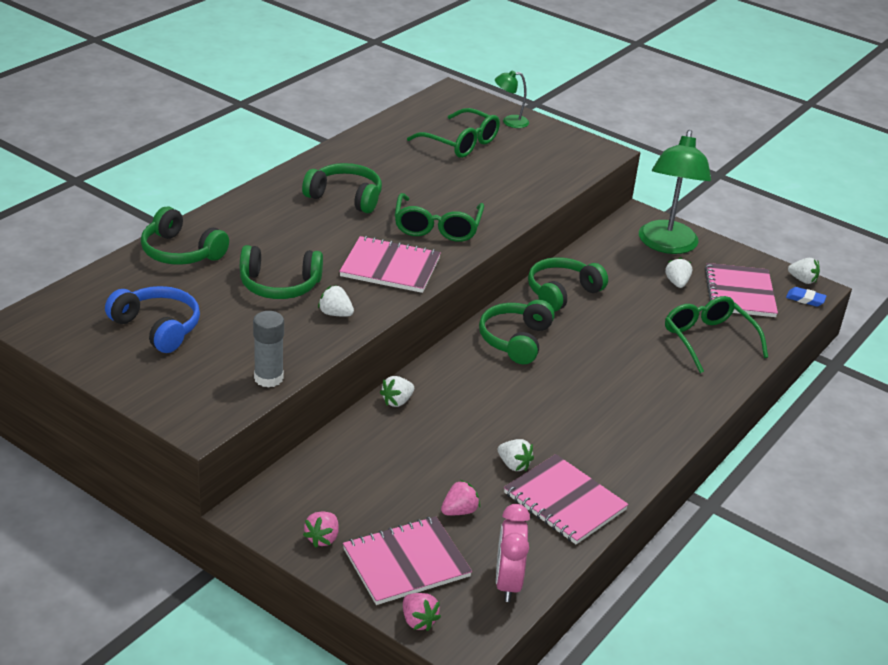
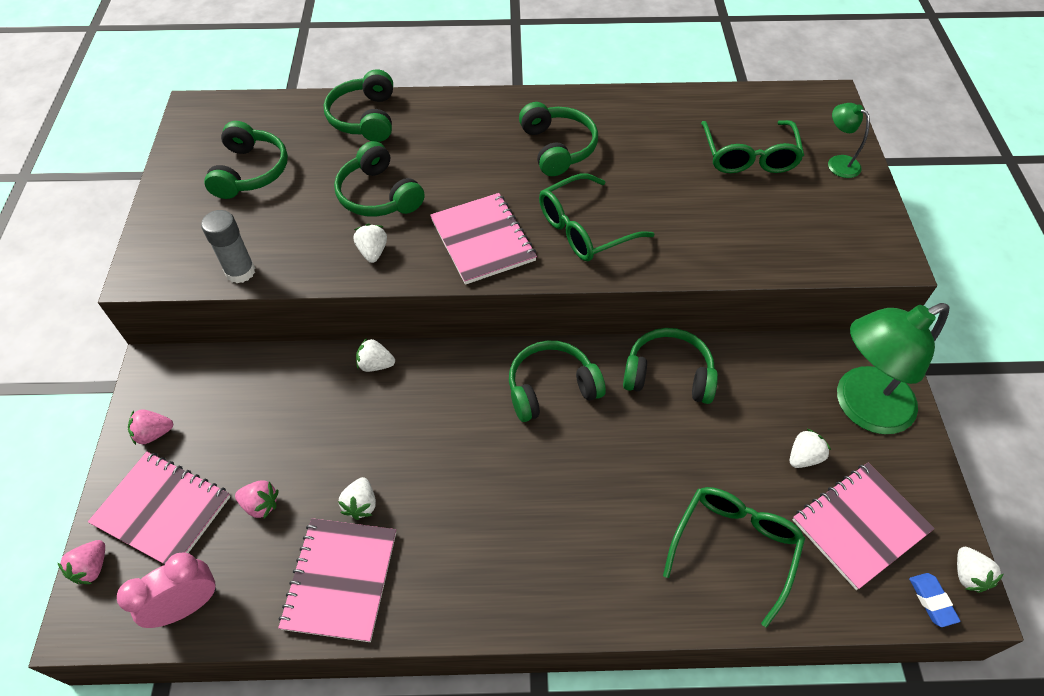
camera: 55 degrees right, 20 degrees up
blue headphones [105,286,200,353] -> green headphones [204,121,288,199]

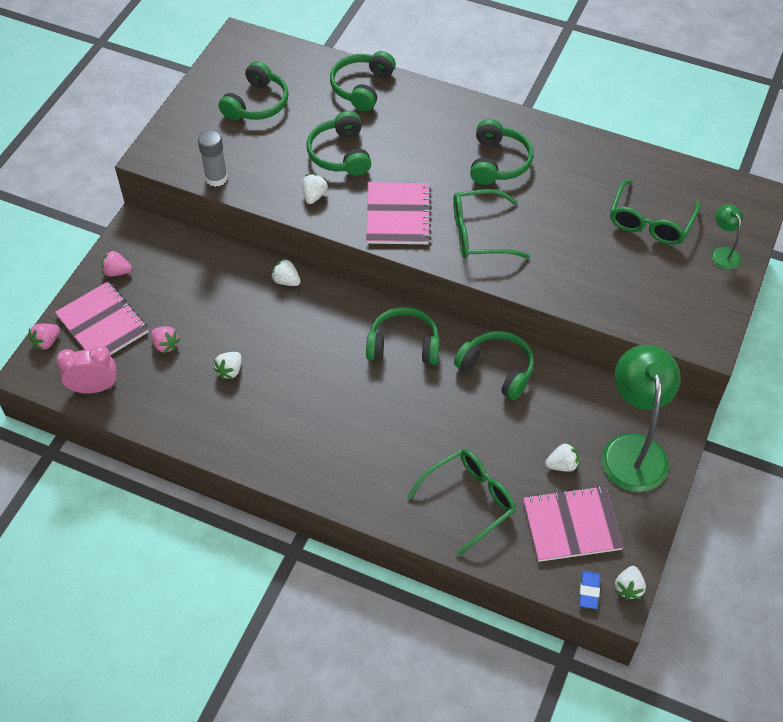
camera: 25 degrees right, 0 degrees up
pink notebook [278,518,396,642] -> none
green lamp [837,303,949,434] -> green lamp turned 90 degrees clockwise [601,344,681,492]

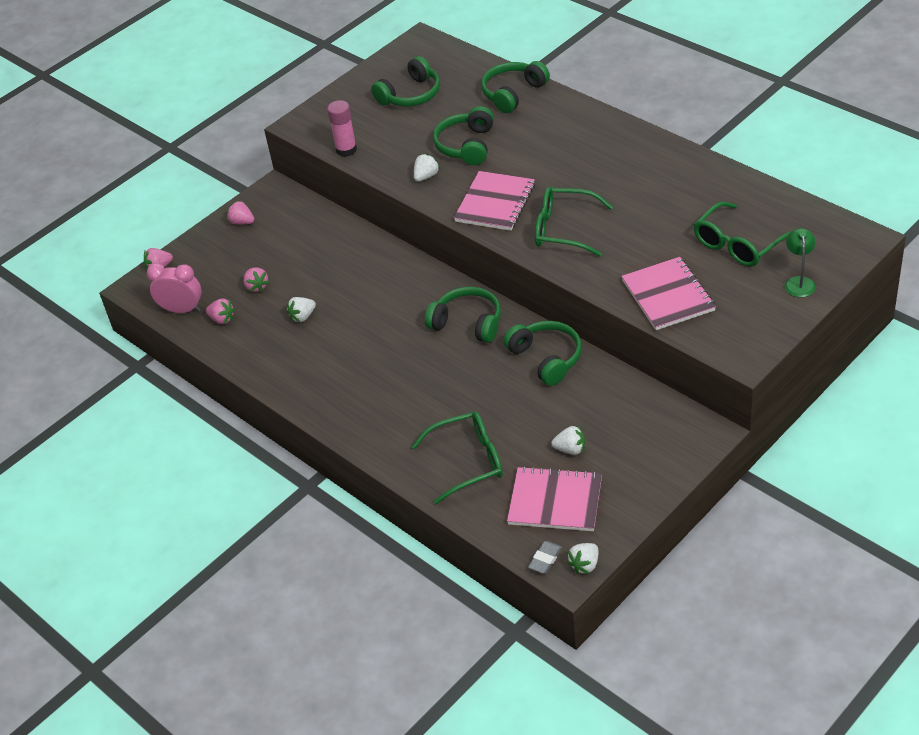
camera: 25 degrees right, 10 degrees down
pink notebook [55,281,149,355] -> pink notebook moved to [621,257,716,330]
grey glue stick [198,130,228,187] -> pink glue stick [327,100,357,157]
white strawberry [271,258,301,286] -> none
green headphones [470,119,534,185] -> none
blue eraser [579,571,600,609] -> grey eraser [528,541,562,574]
green lamp [601,344,681,492] -> none
none -> pink strawberry [206,298,235,324]

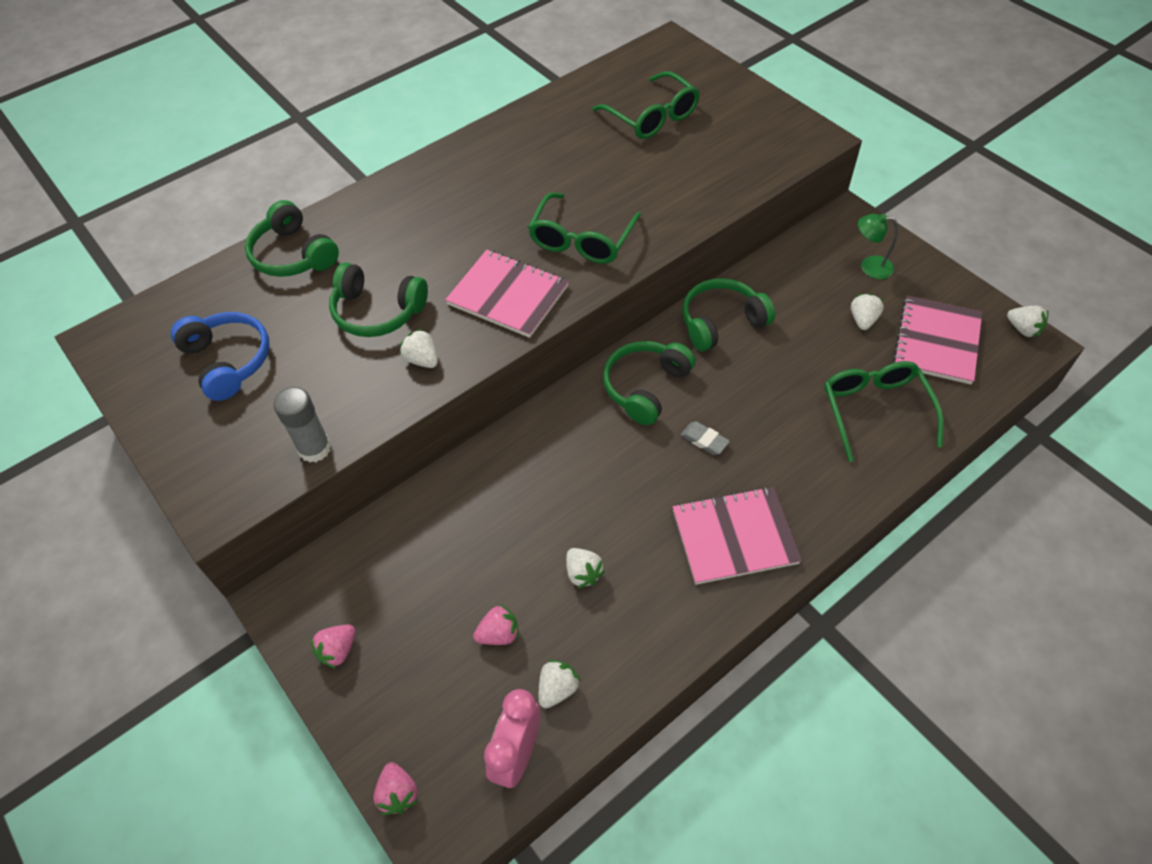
camera: 85 degrees left, 10 degrees up
pink strawberry [206,298,235,324] -> white strawberry [539,660,581,708]
pink glue stick [327,100,357,157] -> grey glue stick [273,387,331,463]
green headphones [371,56,440,107] -> blue headphones [171,312,270,401]
grey eraser [528,541,562,574] -> grey eraser moved to [680,421,730,455]
pink notebook [621,257,716,330] -> pink notebook moved to [673,486,801,585]
green lamp [785,228,816,297] -> green lamp moved to [858,214,898,279]

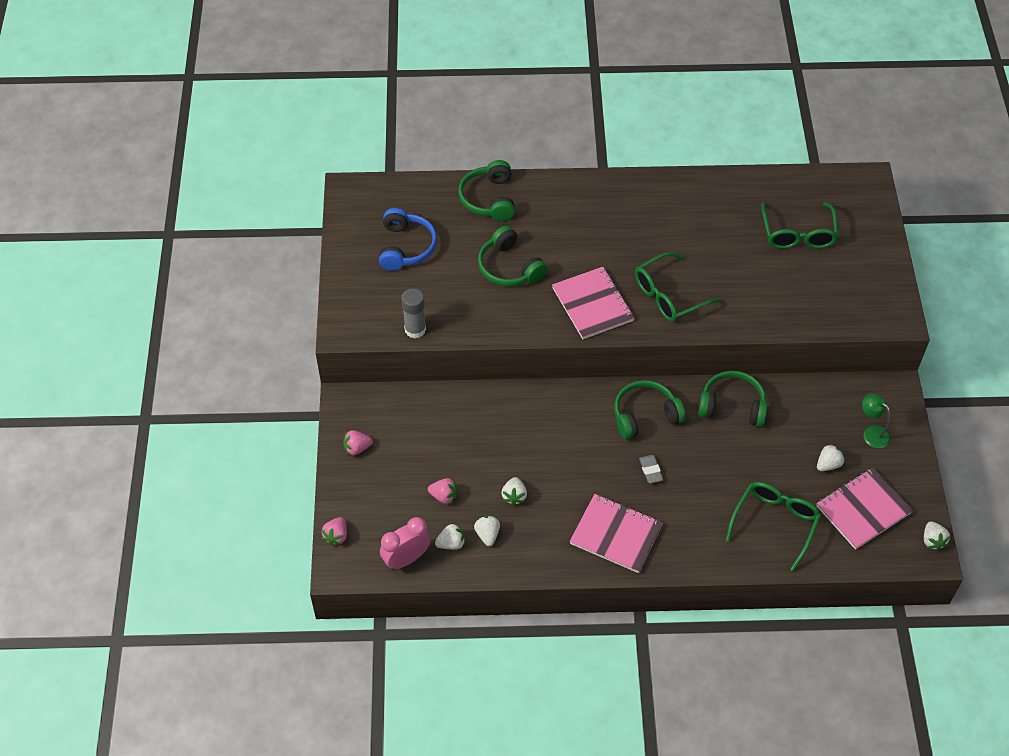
camera: 35 degrees right, 0 degrees up
white strawberry [400,329,438,368] -> white strawberry moved to [474,516,500,546]

